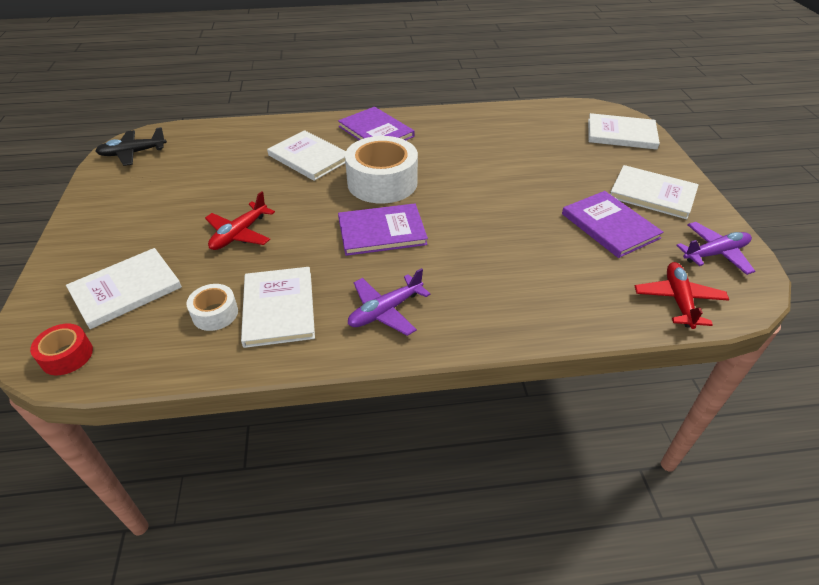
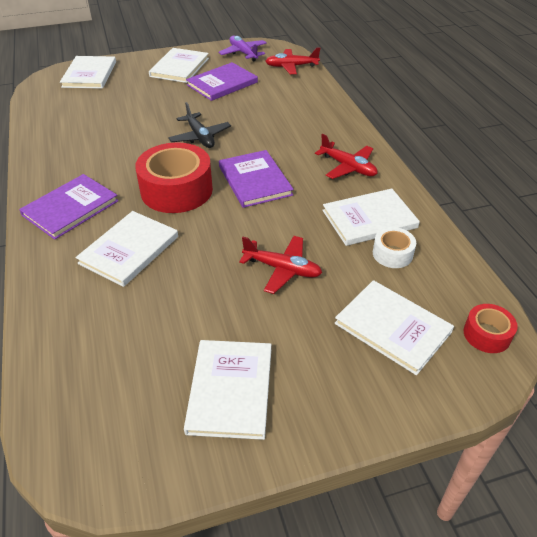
camera: 100 degrees left, 0 degrees up
black plane [95,127,167,166] -> black plane moved to [168,102,231,148]
white tape [345,136,418,204] -> red tape [135,142,213,213]
purple plane [348,268,431,336] -> red plane [315,134,378,179]
none -> white book [184,340,271,440]

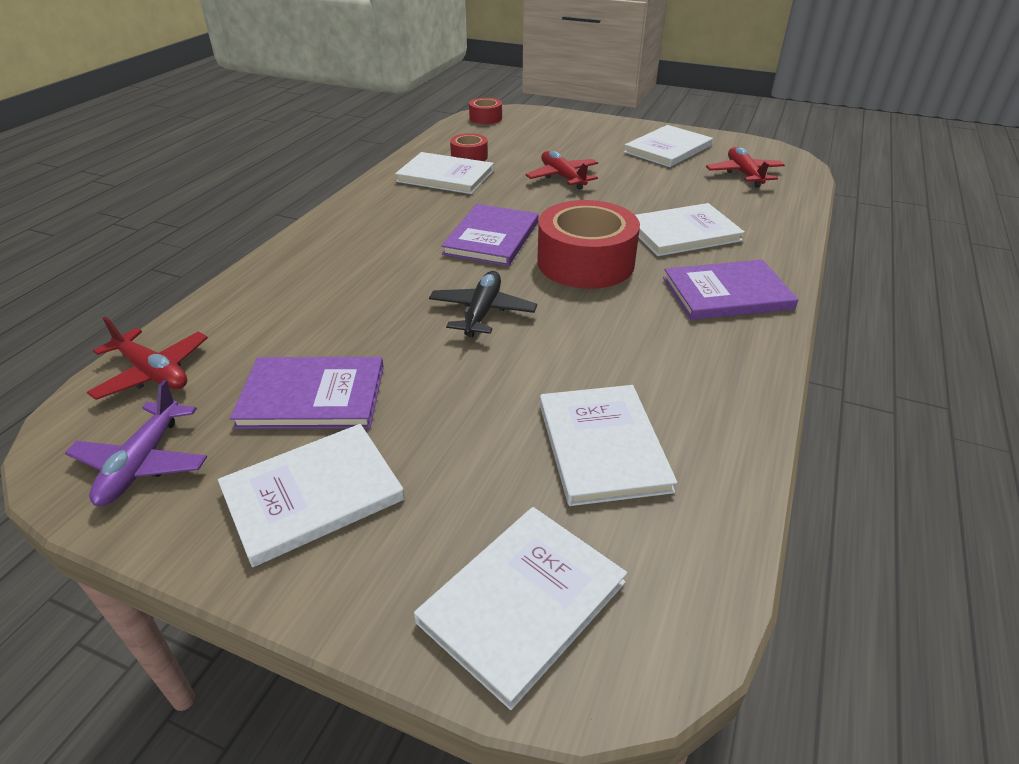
camera: 140 degrees left, 5 degrees down
red plane [315,134,378,179] -> red plane moved to [706,147,785,188]
white book [334,280,454,375] -> white book moved to [540,385,677,506]
white tape [373,227,416,268] -> red tape [450,133,488,161]

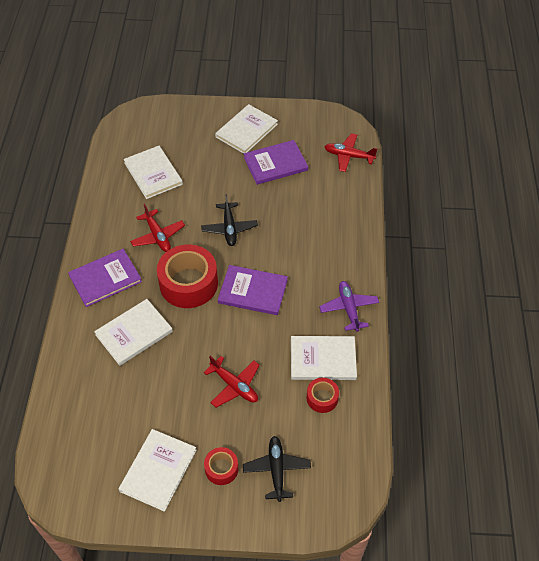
camera: 160 degrees right, 15 degrees up
purple plane [65,380,207,506] -> purple plane moved to [319,281,379,332]
white book [414,507,627,710] -> none
purple book [441,204,538,266] -> purple book turned 75 degrees counterclockwise [218,265,288,315]
red tape [469,98,502,124] -> red tape moved to [204,447,238,485]
red plane [706,147,785,188] -> red plane moved to [130,204,185,252]
none -> black plane [243,436,311,502]

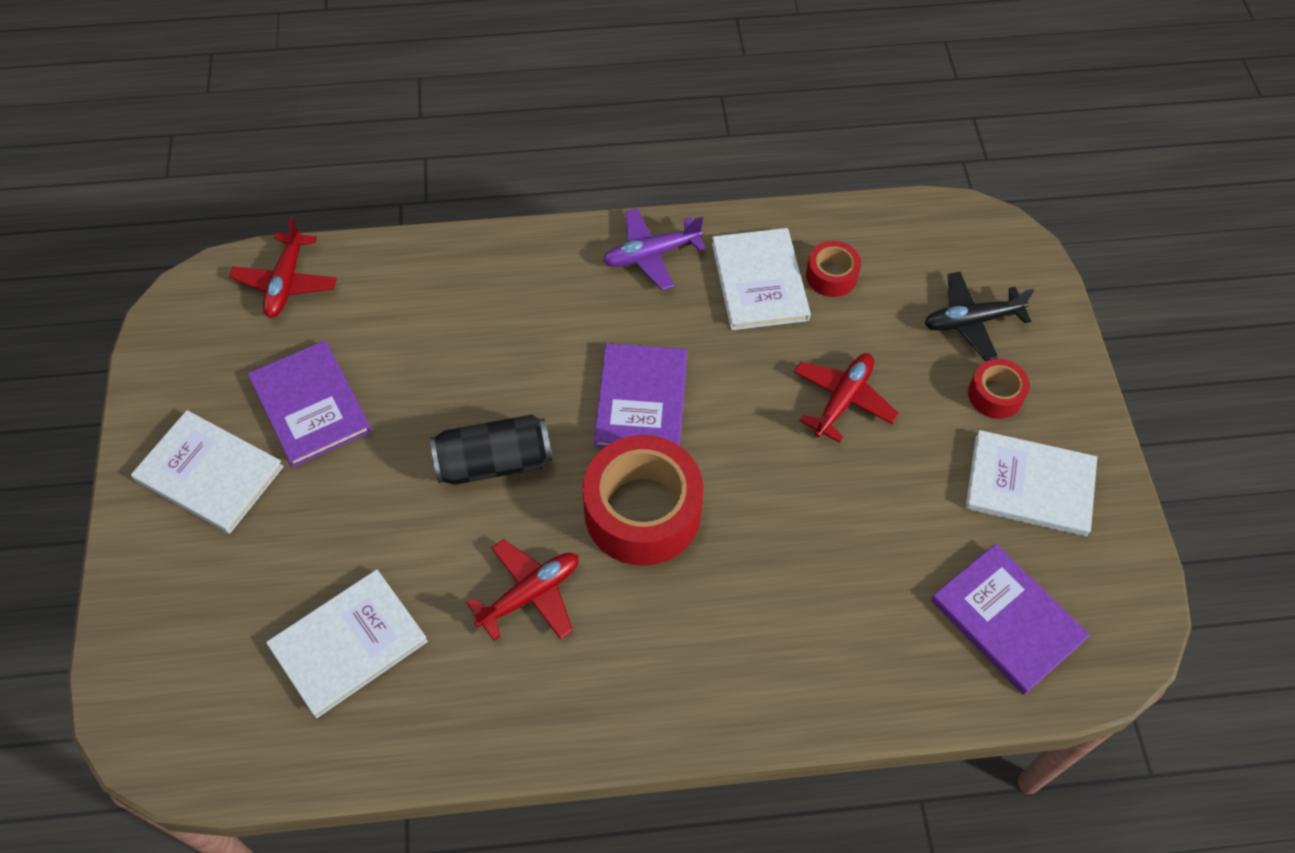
camera: 100 degrees left, 5 degrees up
purple book [68,249,142,307] -> purple book moved to [931,544,1090,695]
white book [94,299,173,366] -> none
black plane [201,194,258,246] -> black can [430,414,552,485]

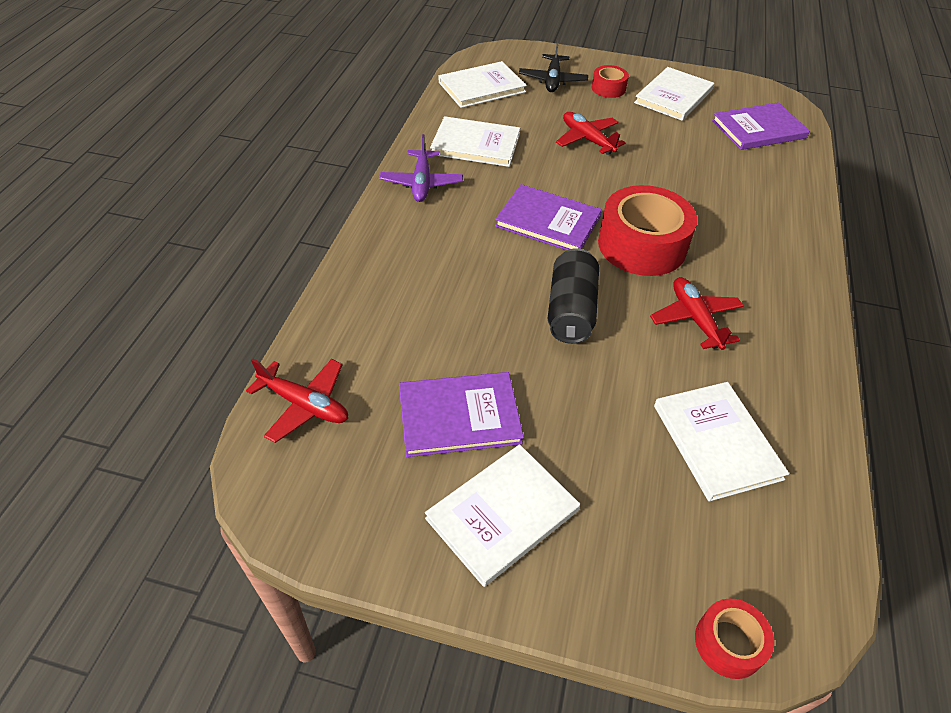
camera: 70 degrees left, 10 degrees down
red tape [806,241,861,297] -> red tape moved to [695,599,774,679]
none -> white book [439,61,527,108]

